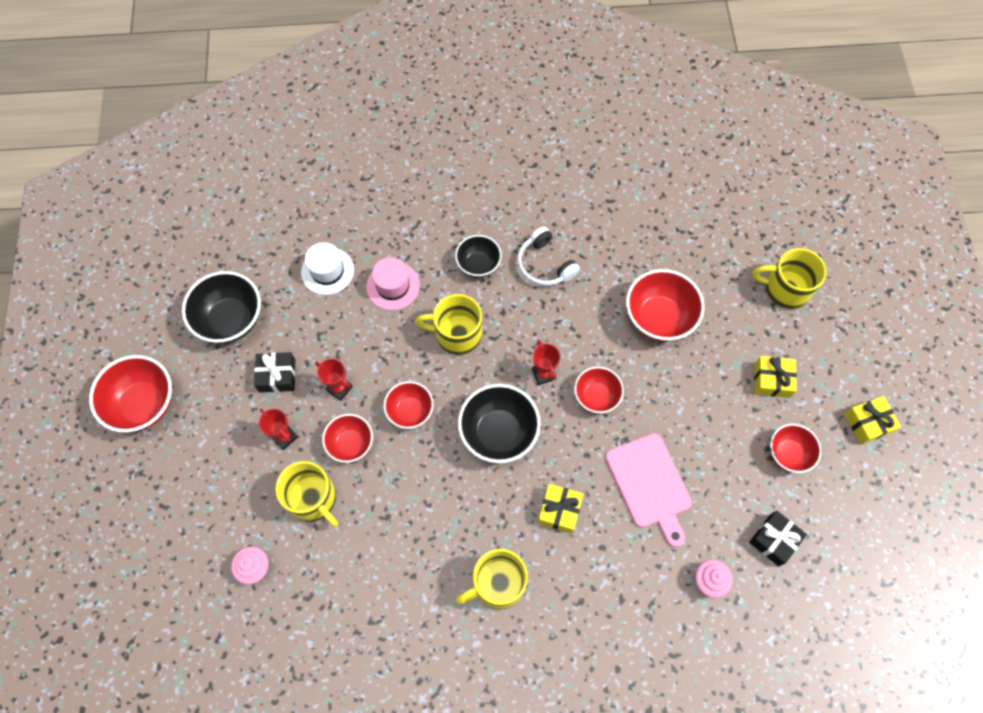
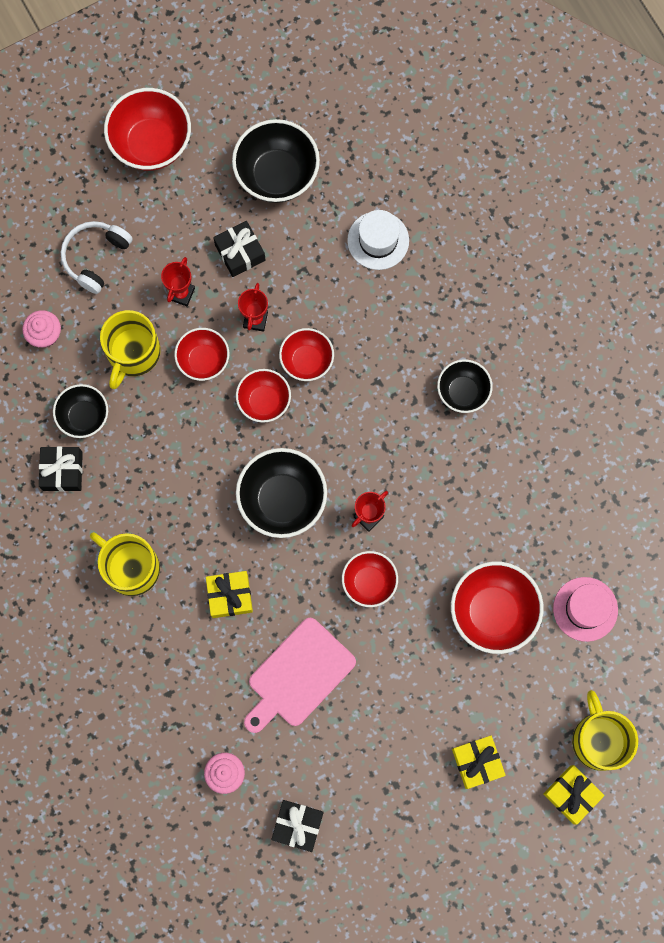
camera: 65 degrees right, 10 degrees up
pink hat [366,257,420,310] -> pink hat moved to [553,577,618,642]
yellow mug [415,294,482,355] -> none
white headphones [517,227,580,286] -> white headphones moved to [61,221,133,294]
red bowl [770,424,822,473] -> red bowl moved to [279,328,334,381]
yellow gift [845,396,901,444] -> yellow gift moved to [543,765,605,825]
none -> black gift [39,446,83,491]
none -> black bowl [53,384,108,438]

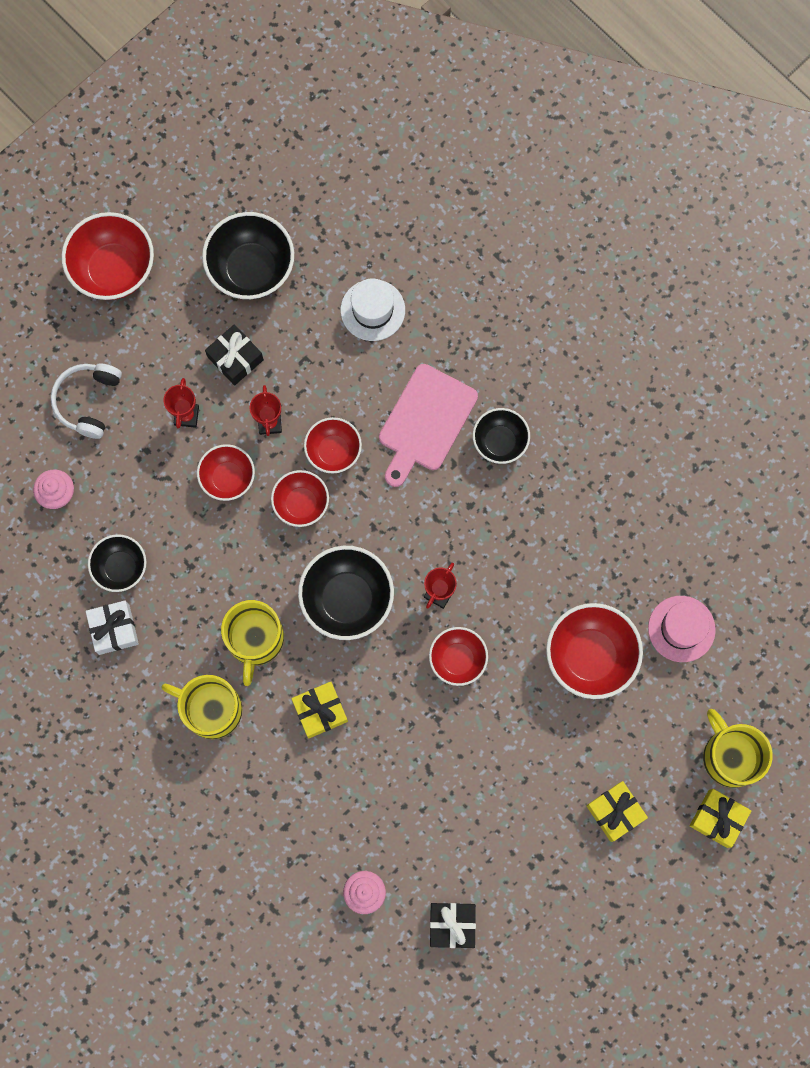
camera: 15 degrees left, 0 degrees up
black gift [39,446,83,491] -> white gift [86,601,139,655]
yellow mug [100,310,161,389] -> yellow mug moved to [221,600,284,686]
pink cutting board [244,618,356,733] -> pink cutting board moved to [379,364,478,487]

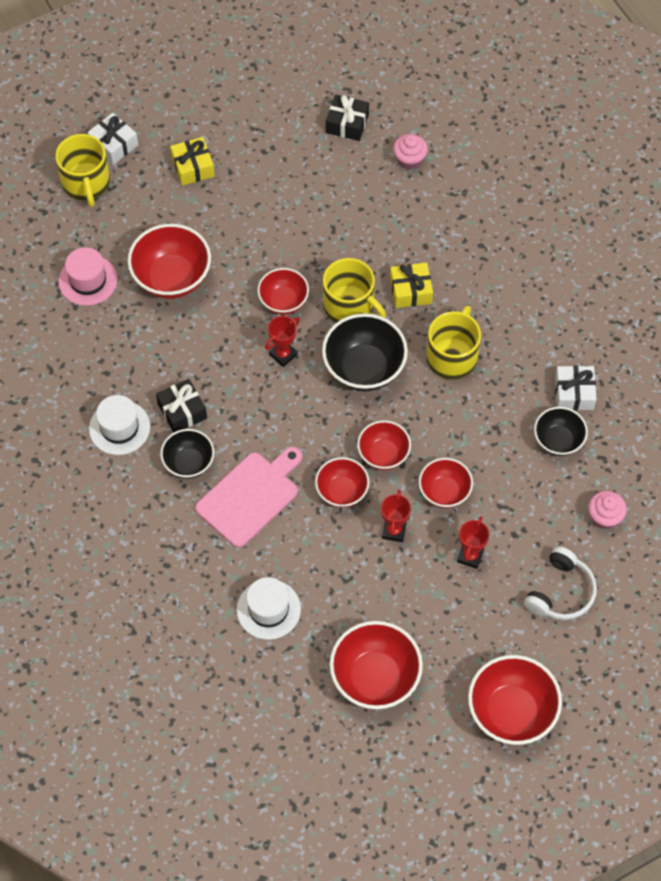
camera: 165 degrees left, 15 degrees down
yellow mug [162,675,242,739] -> yellow mug moved to [323,258,386,323]
black bowl [202,212,294,300] -> red bowl [329,621,423,709]
black gift [205,324,264,386] -> black gift moved to [156,379,207,433]
yellow gift [690,789,751,848] -> white gift [87,113,138,165]
none -> white hat [89,395,150,455]

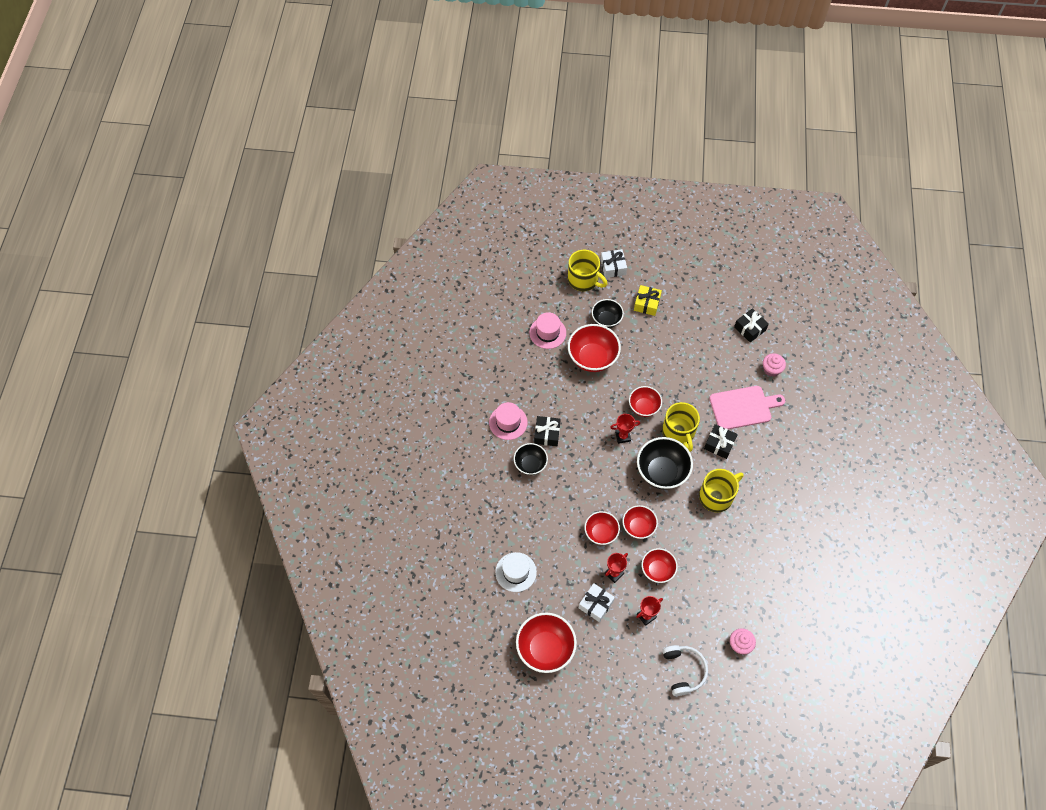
camera: 35 degrees right, 0 degrees up
yellow mug [55,134,110,207] -> yellow mug turned 75 degrees counterclockwise [568,250,608,291]
white hat [89,395,150,455] -> pink hat [489,402,528,440]
pink cutting board [195,447,302,548] -> pink cutting board moved to [709,386,785,429]
yellow gift [390,262,433,308] -> black gift [704,424,738,459]
red bowl [468,655,562,745] -> none
white headphones [524,546,597,620] -> white headphones turned 75 degrees counterclockwise [662,645,708,696]
black bowl [534,407,588,456] -> black bowl moved to [592,299,624,328]
white gift [555,366,597,411] -> white gift moved to [579,583,615,622]

